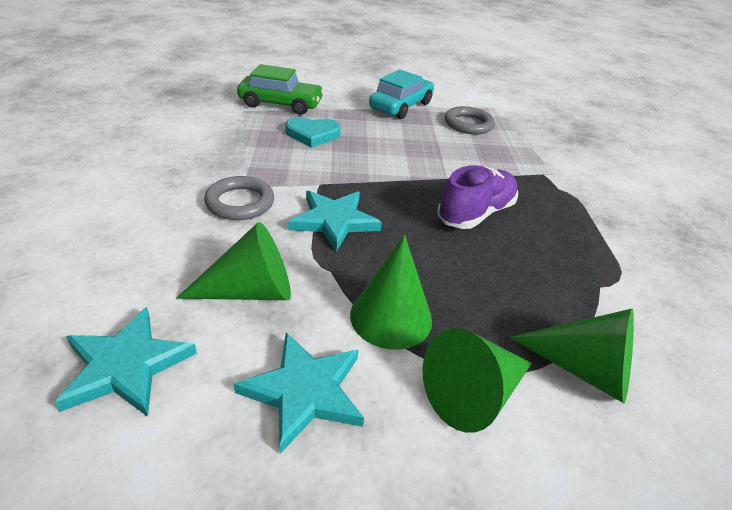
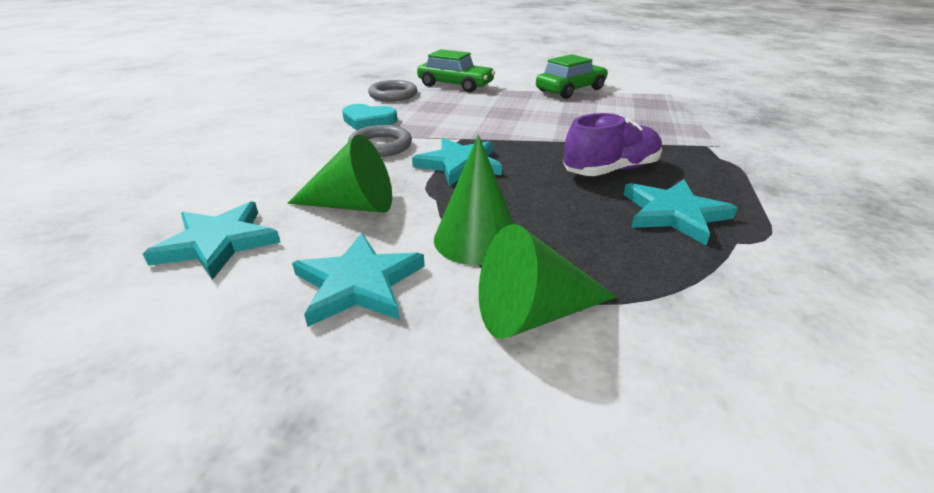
camera: 20 degrees right, 5 degrees down
turquoise heart [286,117,341,148] -> turquoise heart moved to [342,104,397,130]
turquoise car [369,69,434,119] -> green car [536,54,608,99]
grey ring [445,106,495,134] -> grey ring moved to [368,80,417,102]
green cone [509,309,634,403] -> none
none -> turquoise star [624,180,738,245]

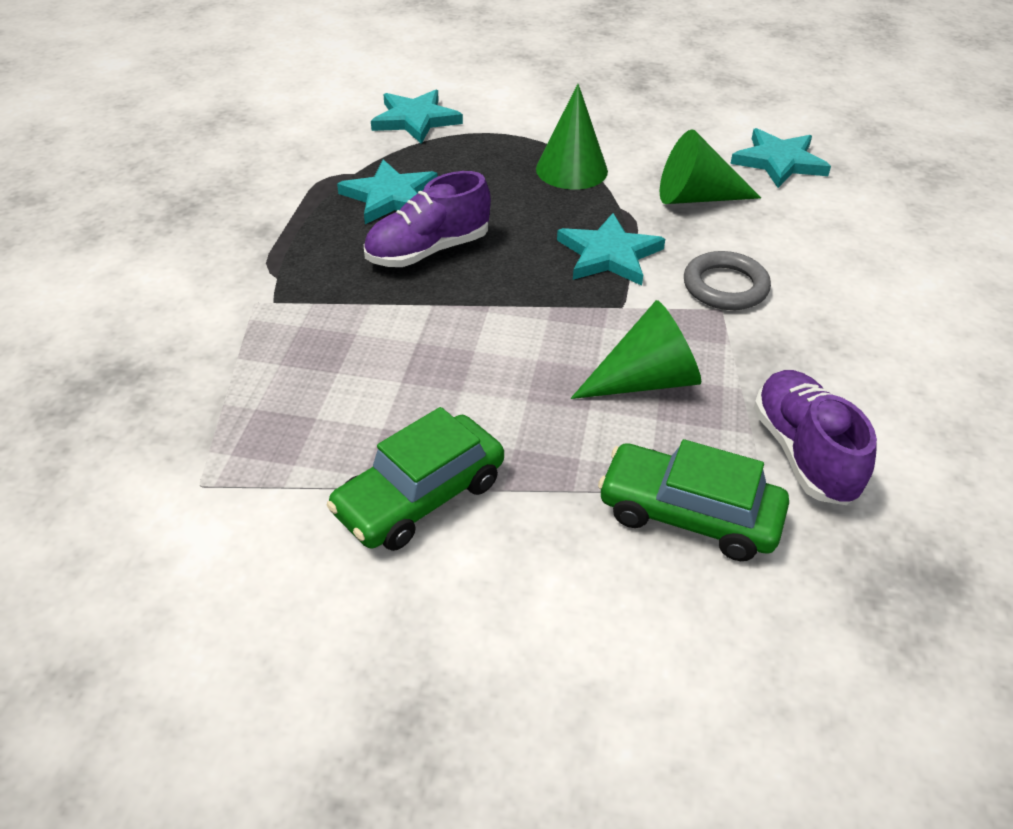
camera: 175 degrees right, 10 degrees up
turquoise star [292,233,425,327] -> turquoise star moved to [371,90,463,144]
turquoise heart [342,104,397,130] -> none
grey ring [368,80,417,102] -> purple shoe [754,370,877,505]
green cone [479,224,617,339] -> green cone moved to [571,300,701,399]

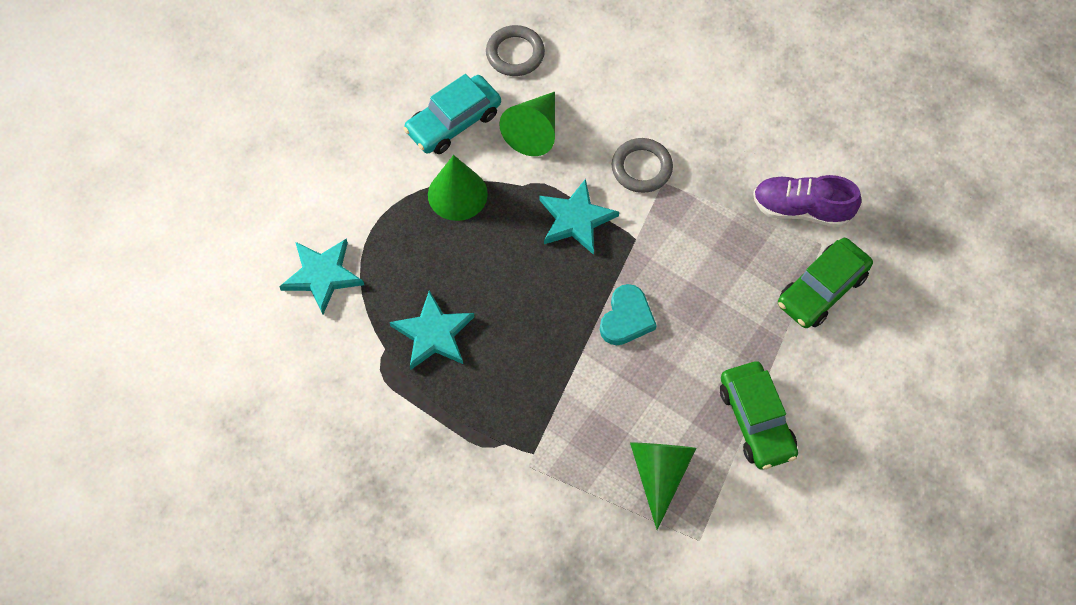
camera: 65 degrees left, 20 degrees up
purple shoe [364,171,491,267] -> none
green cone [571,300,701,399] -> green cone moved to [630,442,696,530]
turquoise star [730,128,831,188] -> grey ring [486,25,545,76]
none -> turquoise car [403,74,501,154]
none -> turquoise heart [600,284,657,345]

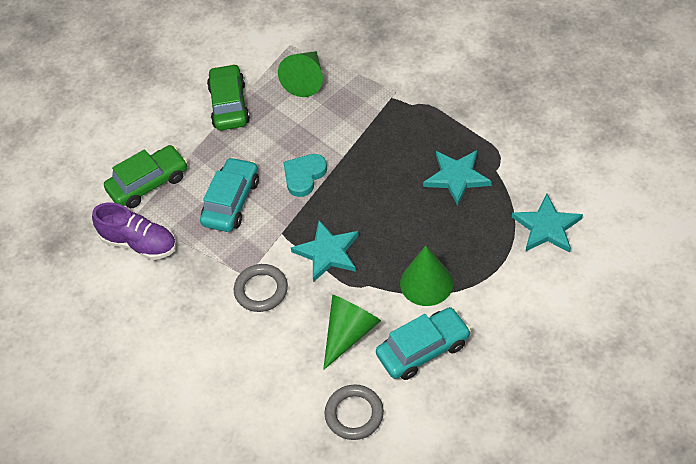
camera: 165 degrees left, 10 degrees down
none -> turquoise car [200,157,259,232]

